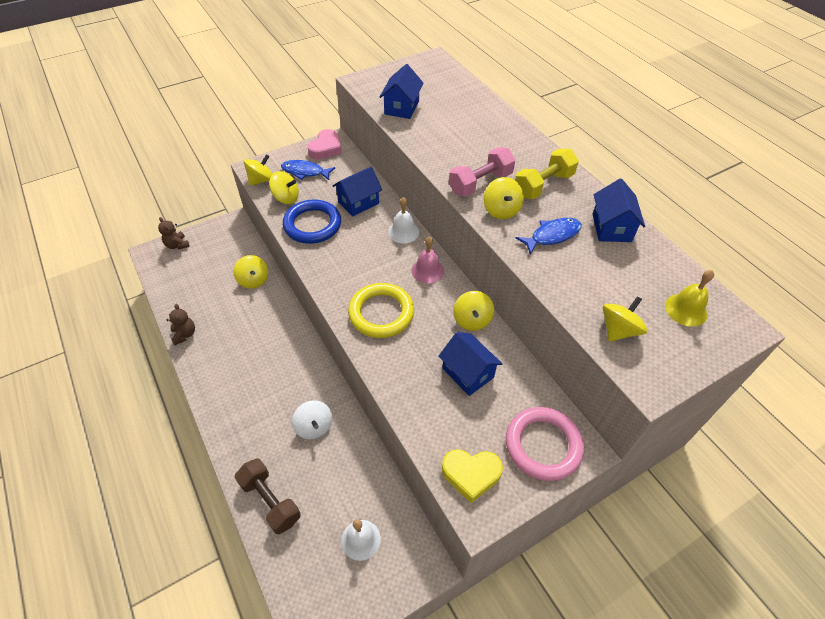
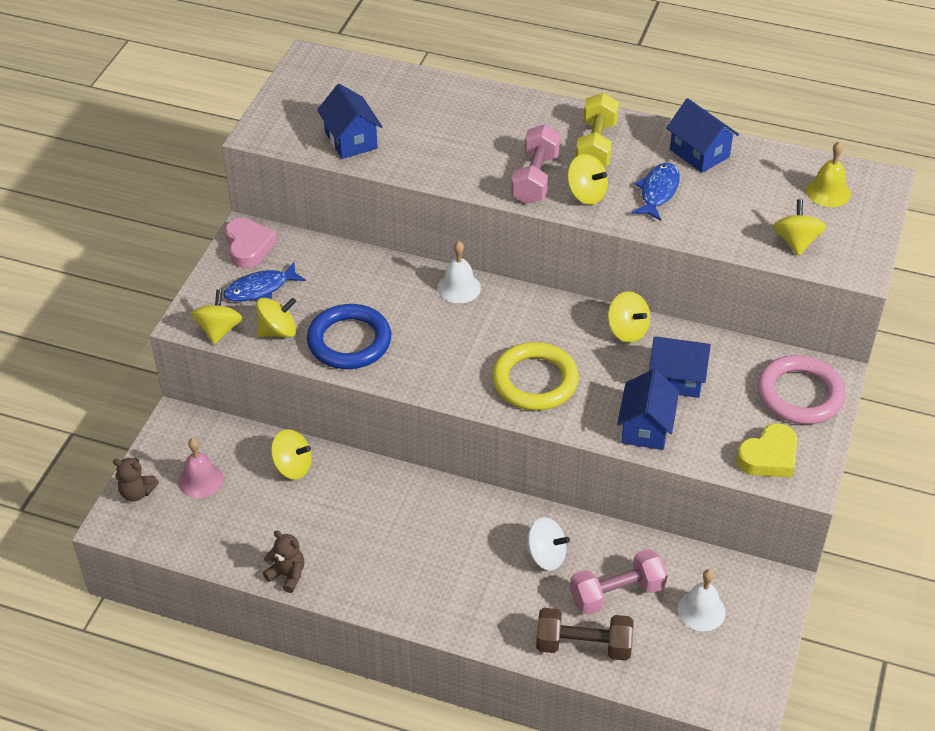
camera: 40 degrees left, 5 degrees down
blue house [333,167,382,217] -> blue house moved to [617,369,679,450]
pink bell [411,236,444,283] -> pink bell moved to [178,438,224,498]
none -> pink dumbbell [570,549,668,615]

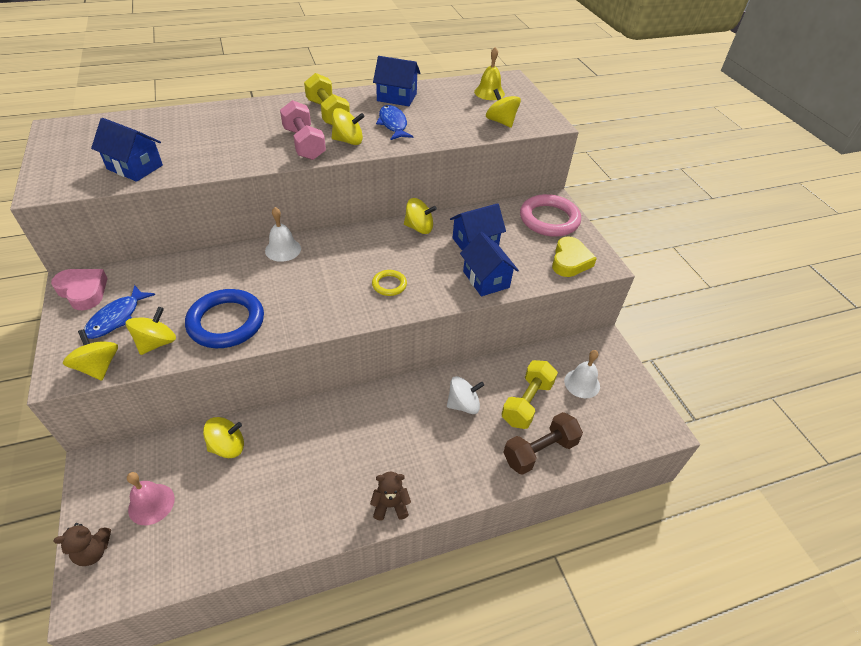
camera: 40 degrees left, 0 degrees up
brown teddy bear [263,531,304,593] -> brown teddy bear moved to [370,472,411,521]
yellow ring [492,342,579,410] -> yellow ring [372,270,407,296], size x0.50
pink dumbbell [570,549,668,615] -> yellow dumbbell [501,360,558,429]

